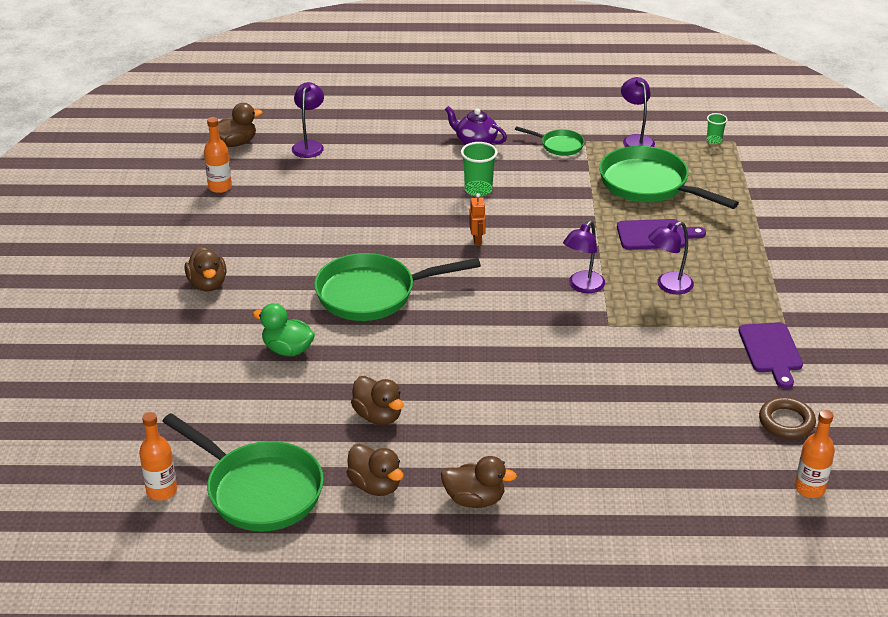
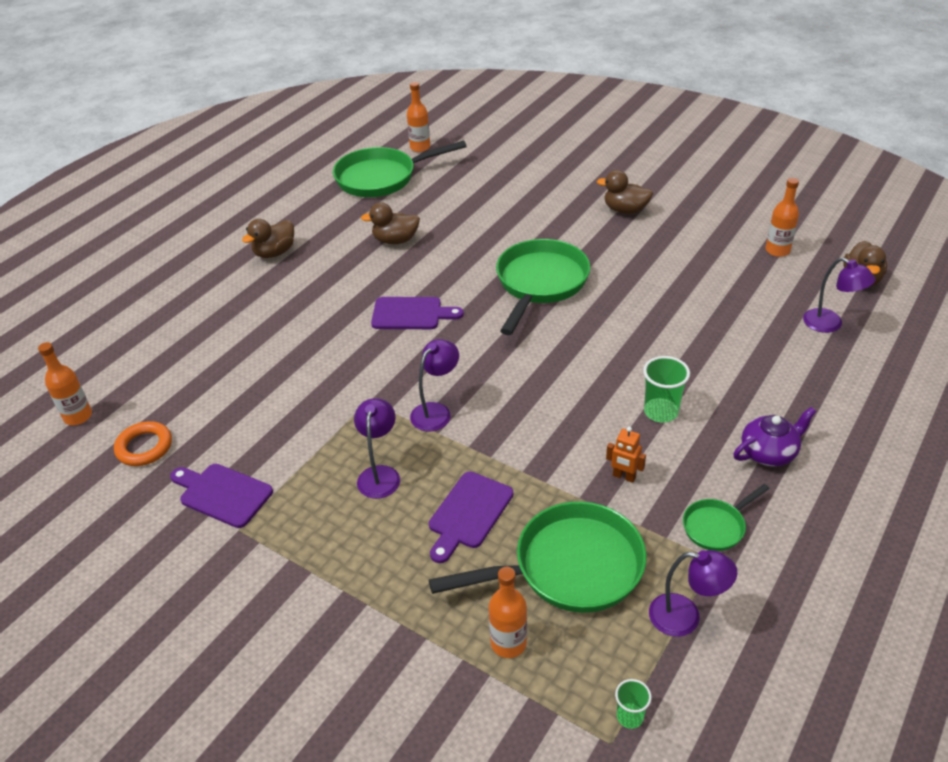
camera: 125 degrees right, 5 degrees up
green duck [253,303,315,356] -> none
brown duck [347,444,404,496] -> none
orange robot [469,193,486,246] -> orange robot moved to [606,427,646,483]
purple lamp [563,221,605,293] -> purple lamp turned 60 degrees clockwise [410,339,459,431]
brown ring [759,397,816,439] -> orange ring [114,421,172,466]
none -> purple cutting board [371,297,464,329]
none -> orange bottle [489,567,527,658]

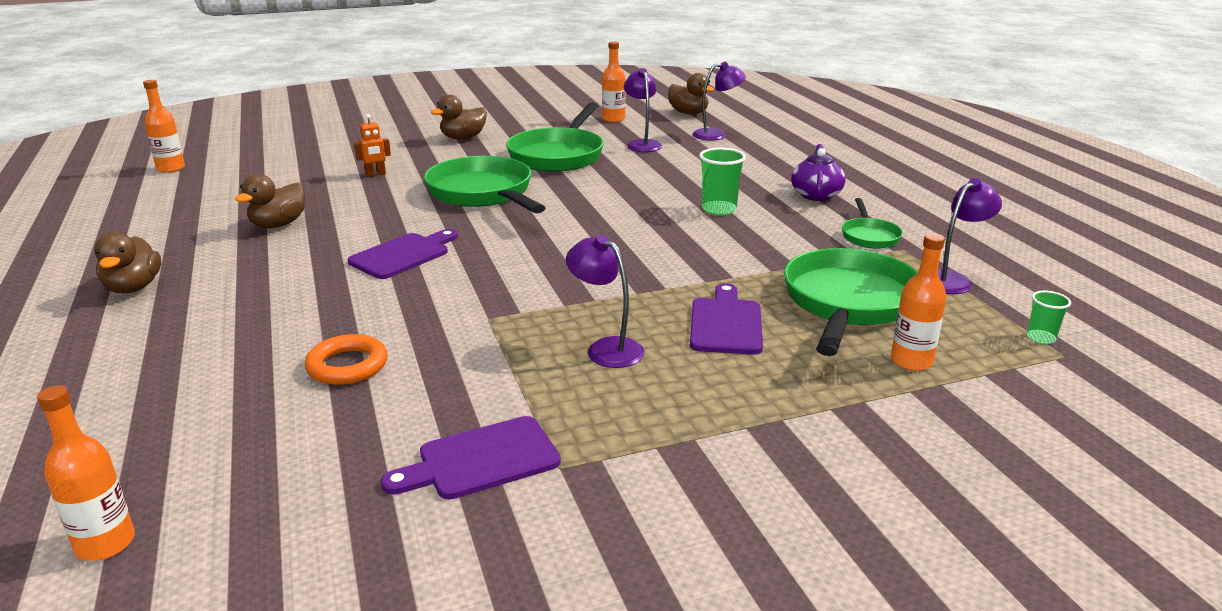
camera: 55 degrees left, 15 degrees down
orange ring [114,421,172,466] -> orange ring moved to [305,334,387,385]
green pan [333,141,467,197] -> green pan moved to [506,102,604,172]
purple lamp [410,339,459,431] -> purple lamp moved to [624,68,662,152]
purple cutting board [429,471,513,563] -> purple cutting board turned 150 degrees counterclockwise [690,283,763,355]
orange robot [606,427,646,483] -> orange robot moved to [354,114,391,177]

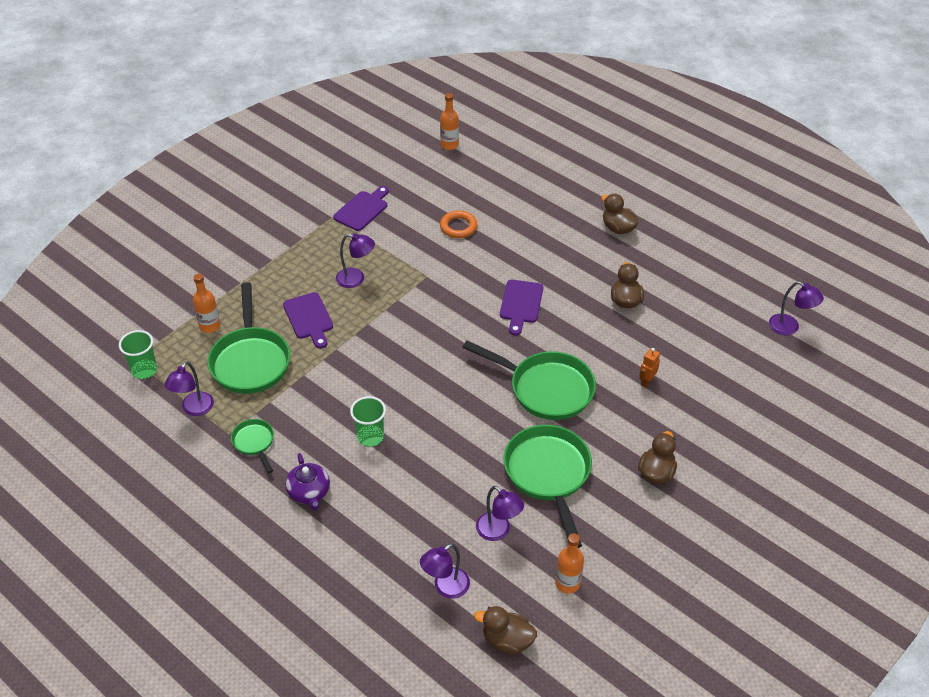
camera: 150 degrees right, 20 degrees up
orange bottle [143,80,185,173] -> purple lamp [769,281,824,335]
green cup [1027,290,1071,344] -> green cup [119,330,157,379], size x1.69

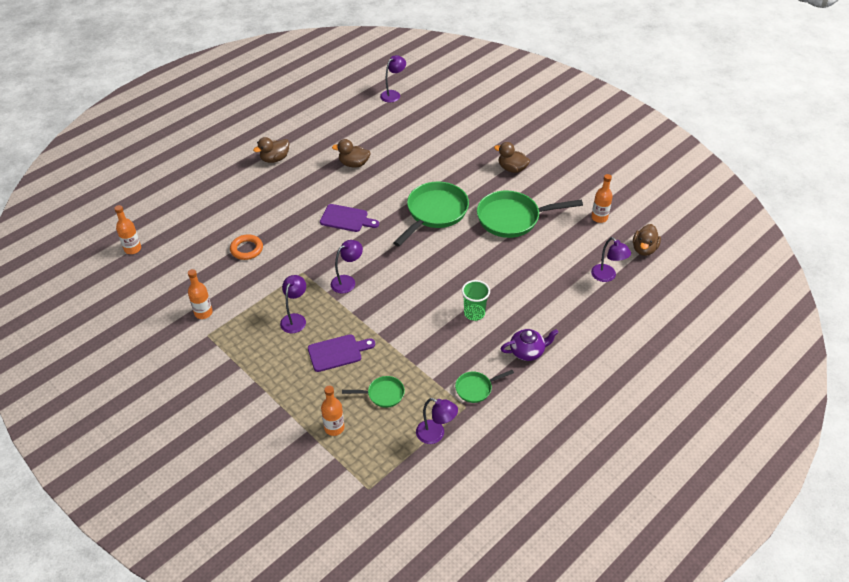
camera: 85 degrees left, 0 degrees up
green cup [119,330,157,379] -> none
green pan [207,282,290,394] -> green pan [342,376,405,408], size x0.49
purple cutting board [333,186,389,231] -> orange bottle [188,269,213,319]
purple lamp [476,486,524,541] -> purple lamp moved to [331,240,363,293]
orange robot [639,348,660,388] -> none

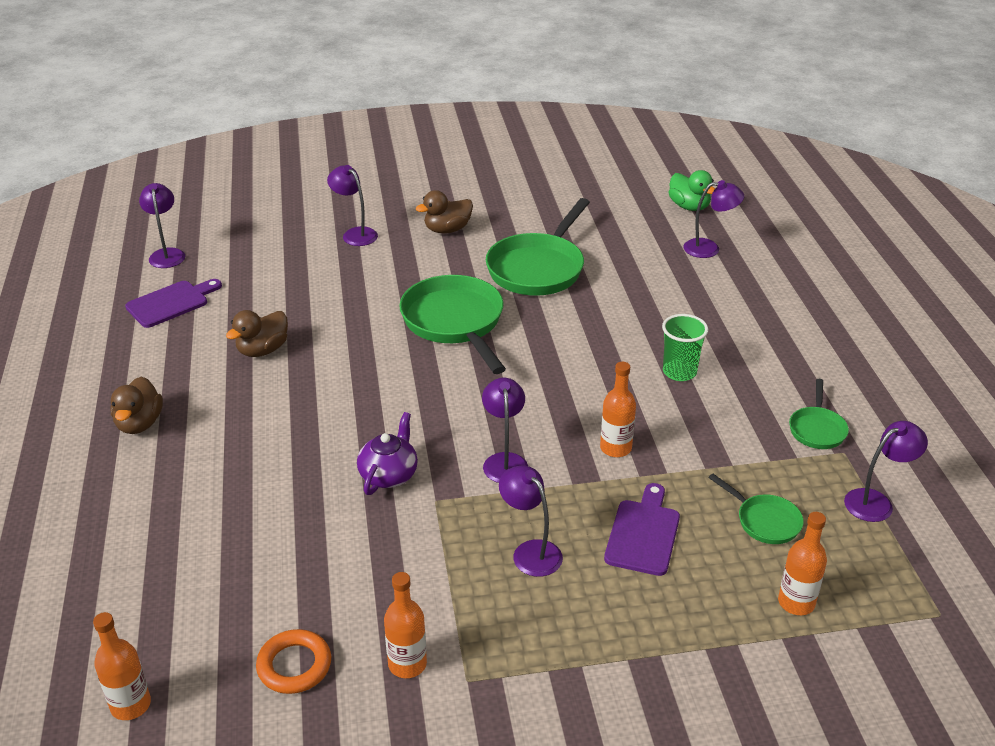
camera: 55 degrees left, 10 degrees down
orange ring [230,234,263,260] -> orange ring moved to [256,629,331,694]
purple cutting board [320,204,379,232] -> purple cutting board moved to [125,279,222,328]
green pan [342,376,405,408] -> green pan turned 105 degrees clockwise [708,474,804,544]
purple teapot [501,329,558,361] -> purple teapot moved to [357,412,418,495]
orange bottle [591,174,613,223] -> orange bottle moved to [600,362,636,457]
brown duck [633,224,661,256] -> green duck [669,170,715,211]
none -> purple lamp [327,165,378,246]

